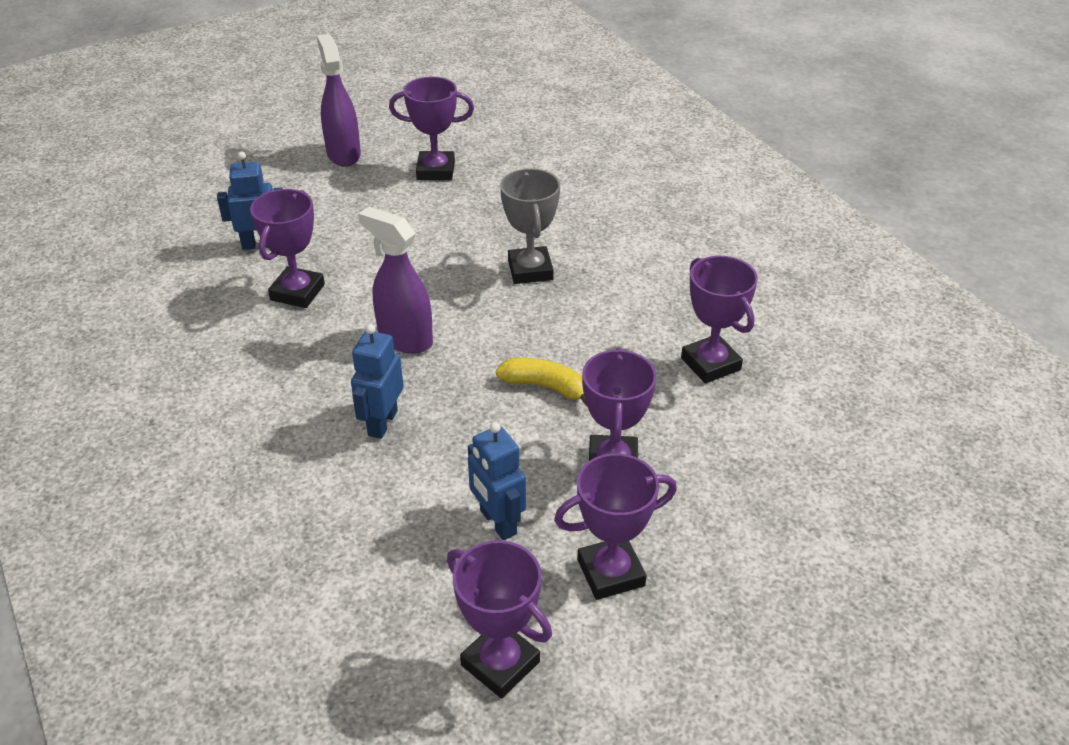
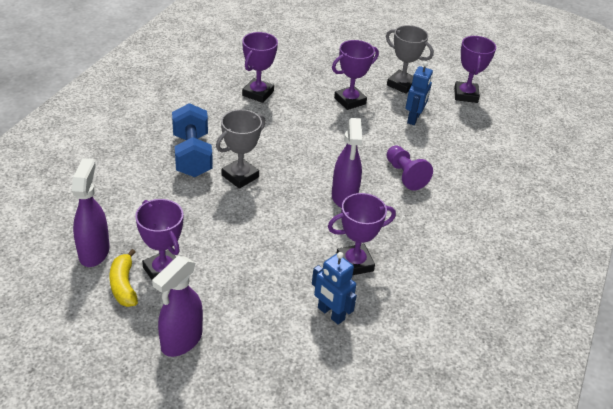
camera: 130 degrees left, 0 degrees up
blue robot [351,324,404,439] -> purple pawn [387,146,433,190]
yellow banana [496,358,587,406] -> yellow banana moved to [109,249,138,307]
purple trophy [554,453,677,600] -> grey trophy [386,25,434,94]
none -> purple spray bottle [72,158,110,267]
none -> blue dumbbell [172,103,213,177]

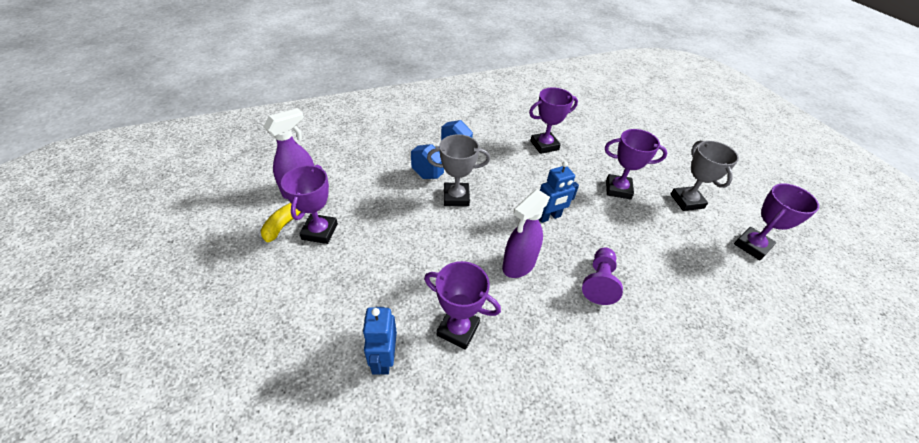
camera: 45 degrees right, 5 degrees up
purple spray bottle [152,256,203,357] -> none
blue robot [406,61,433,125] -> blue robot moved to [539,161,579,223]

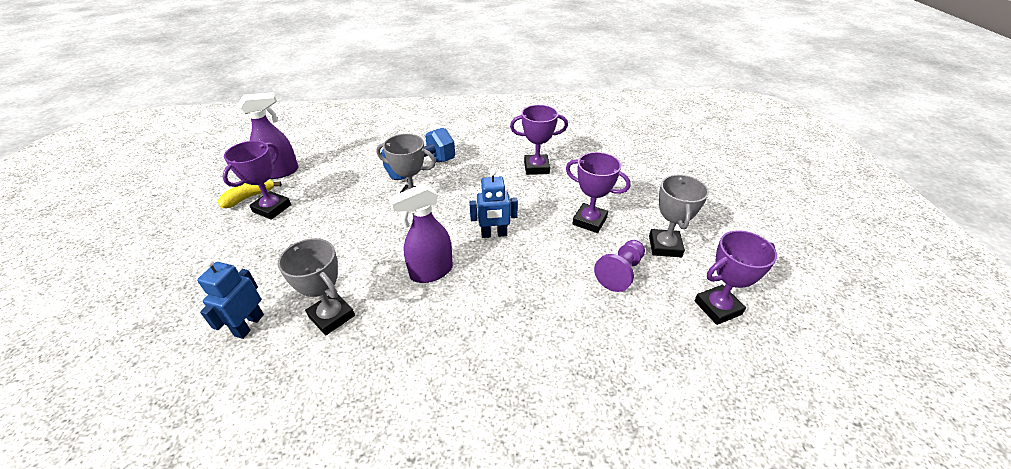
camera: 20 degrees right, 5 degrees down
purple trophy [424,261,501,350] -> grey trophy [278,238,355,335]
purple pawn [582,248,623,305] -> purple pawn moved to [594,240,645,292]

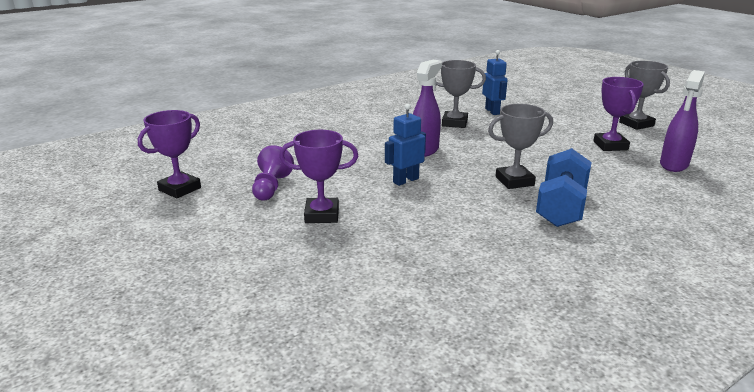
camera: 150 degrees right, 15 degrees down
yellow banana [218,179,282,208] -> none
purple trophy [510,105,568,175] -> none
grey trophy [649,174,709,257] -> grey trophy moved to [619,61,670,130]

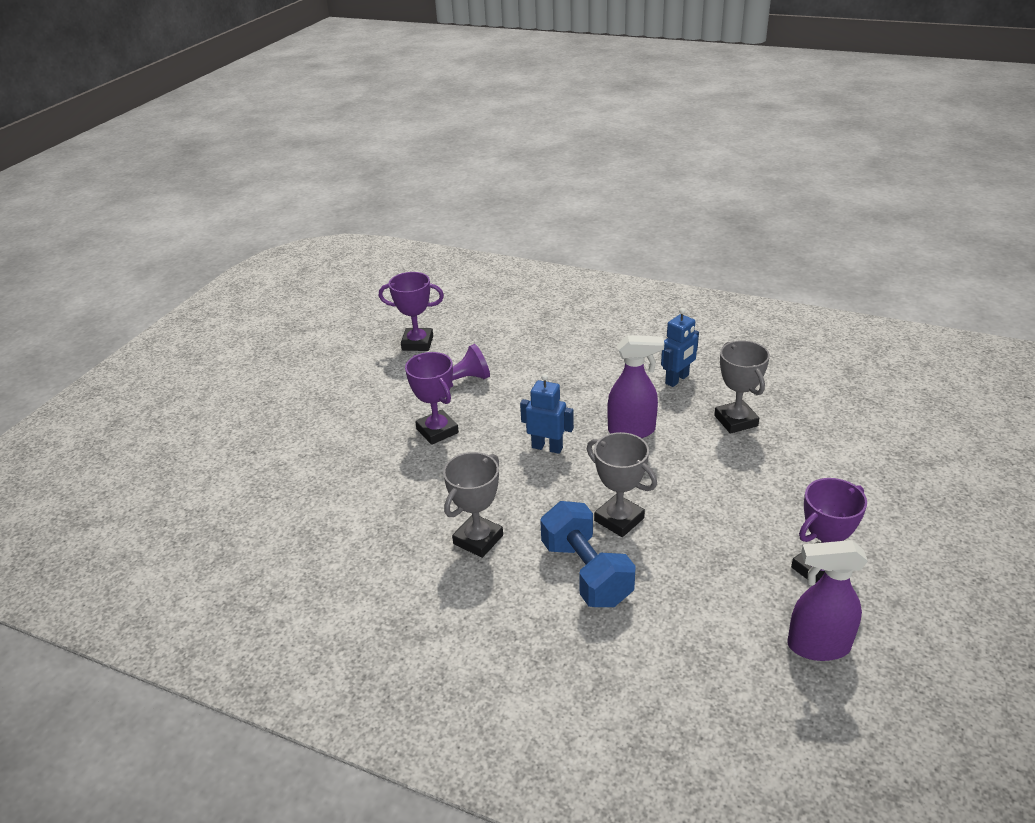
camera: 60 degrees right, 10 degrees up
blue robot [482,50,508,115] -> blue robot moved to [661,308,699,387]
blue dumbbell [536,148,591,227] -> blue dumbbell turned 75 degrees clockwise [540,501,636,607]
grey trophy [619,61,670,130] -> grey trophy moved to [443,452,503,558]

